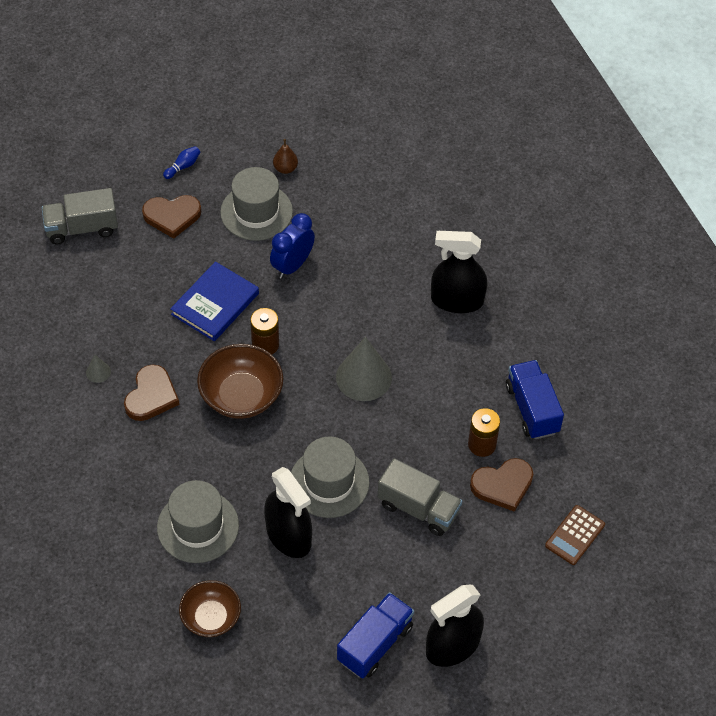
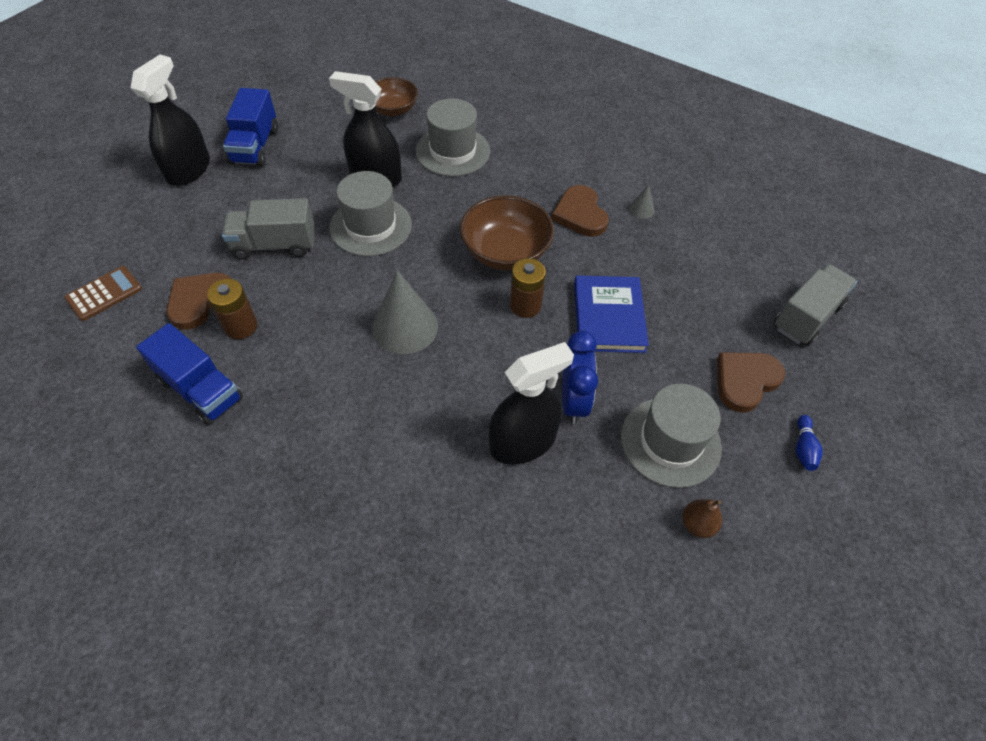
camera: 145 degrees right, 0 degrees up
black spray bottle [431,231,487,313] -> black spray bottle moved to [489,342,574,465]
brown calculator [545,505,605,565] -> brown calculator turned 45 degrees clockwise [64,266,142,321]

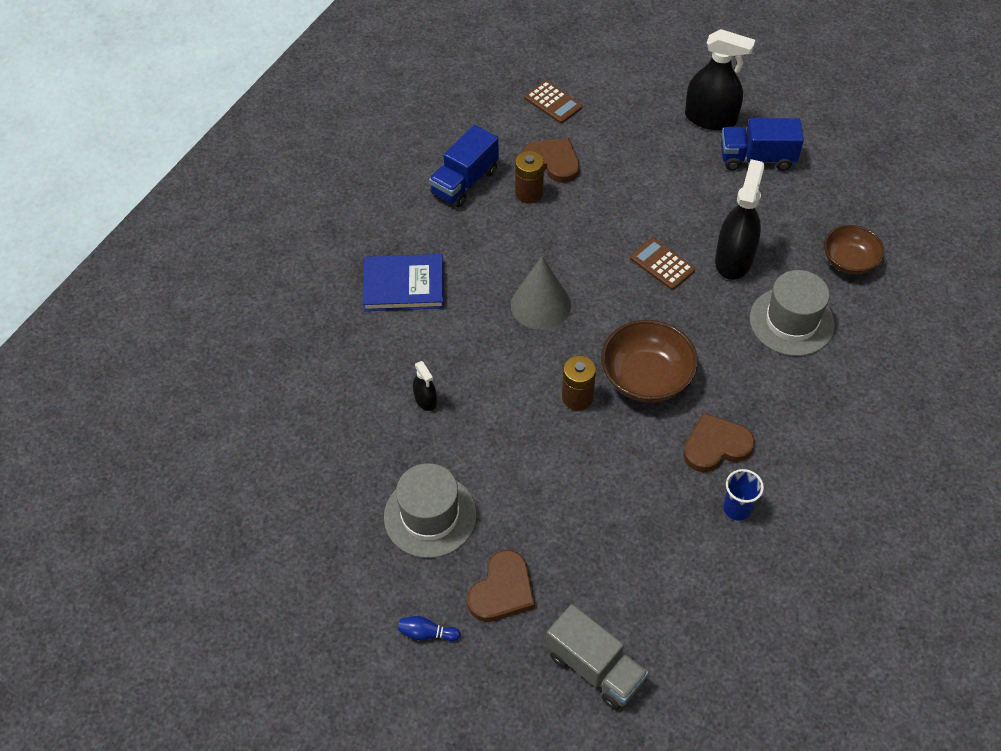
camera: 90 degrees right, 0 degrees up
grey truck [222,198,314,260] -> none
grey hat [329,171,412,257] -> brown calculator [630,238,695,290]
black spray bottle [489,342,574,465] -> black spray bottle [413,361,437,411], size x0.49
blue clock [562,331,598,424] -> none
blue book [574,275,649,353] -> blue book moved to [362,254,444,311]
grey cone [629,184,655,219] -> blue cup [723,469,764,521]
brown pear [683,499,722,538] -> none
brown heart [717,352,785,413] -> brown heart turned 75 degrees clockwise [467,550,535,622]

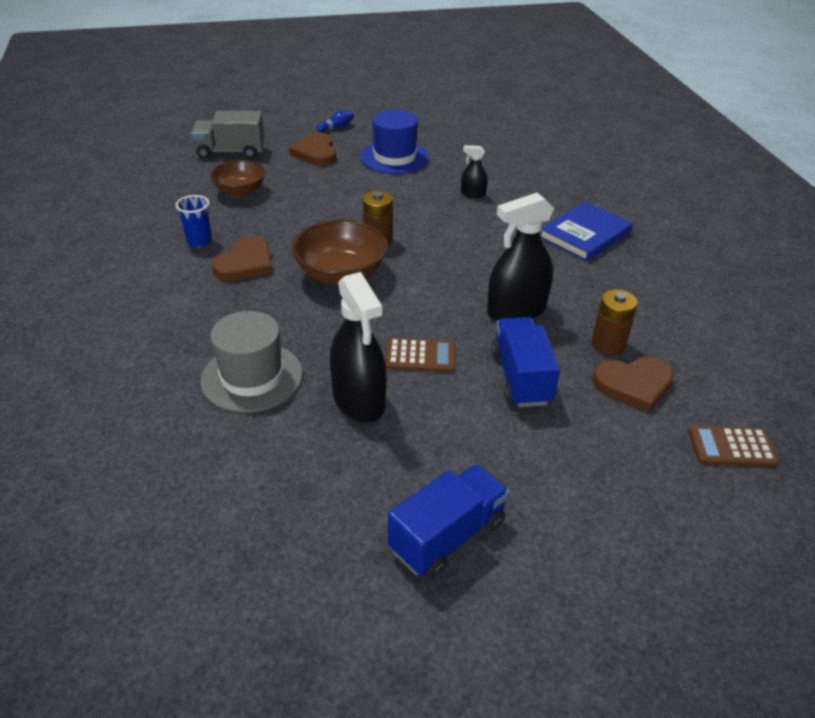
camera: 135 degrees right, 15 degrees down
grey hat [384,463,477,558] -> blue hat [360,110,429,174]
blue truck [429,125,499,208] -> blue truck moved to [491,317,560,407]
grey cone [511,256,571,330] -> none
black spray bottle [685,29,755,130] -> black spray bottle moved to [487,192,554,321]
brown bowl [824,225,884,275] -> brown bowl moved to [210,160,265,197]

